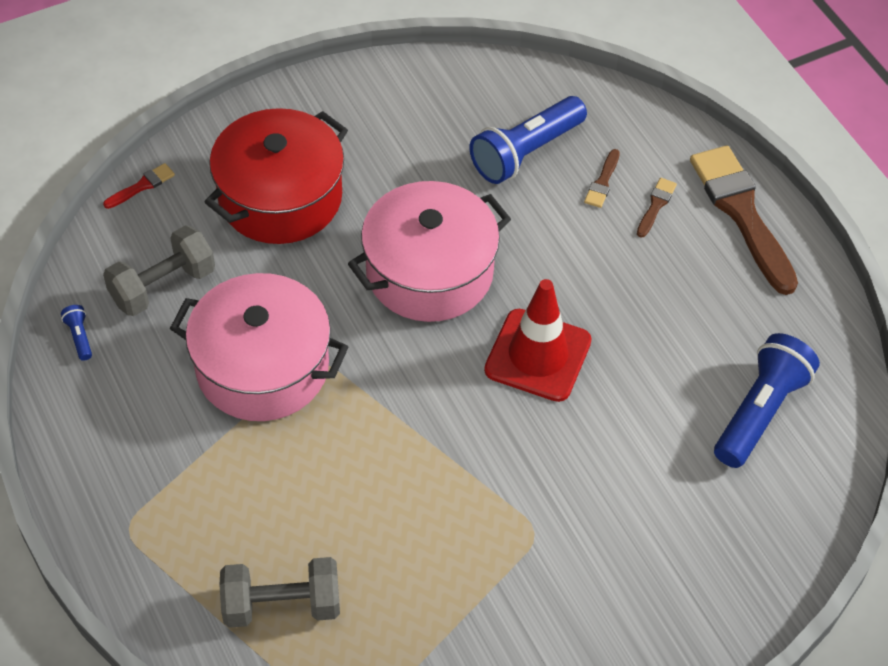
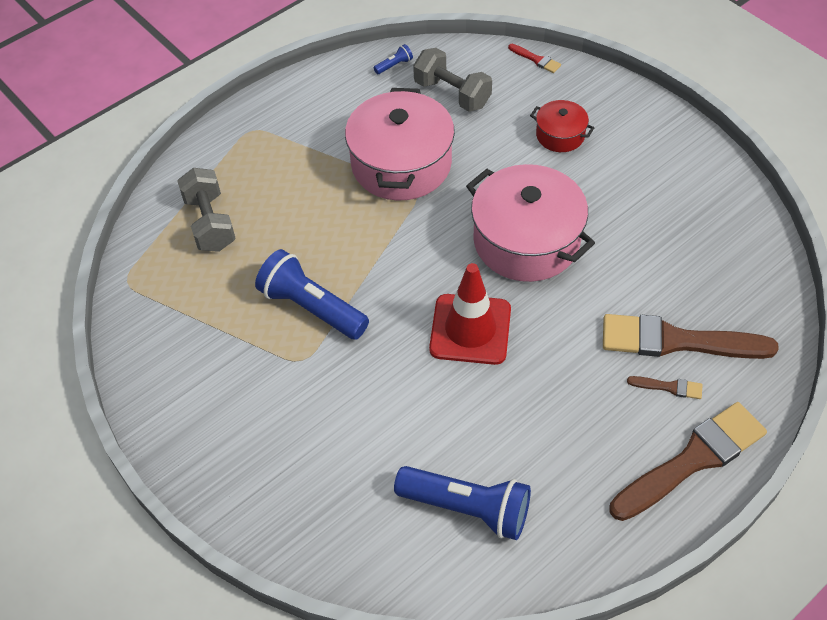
camera: 80 degrees right, 0 degrees up
red pot [205,108,348,244] -> red pot [530,100,594,152], size x0.49
blue flashlight [469,96,587,184] -> blue flashlight moved to [255,249,369,340]
brown brush [584,149,620,208] -> brown brush [603,314,779,359], size x2.39

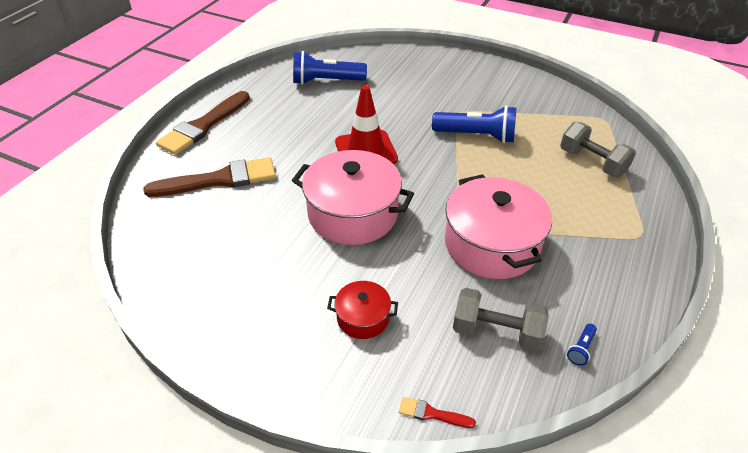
camera: 155 degrees right, 10 degrees down
brown brush [627,376,702,399] -> none

